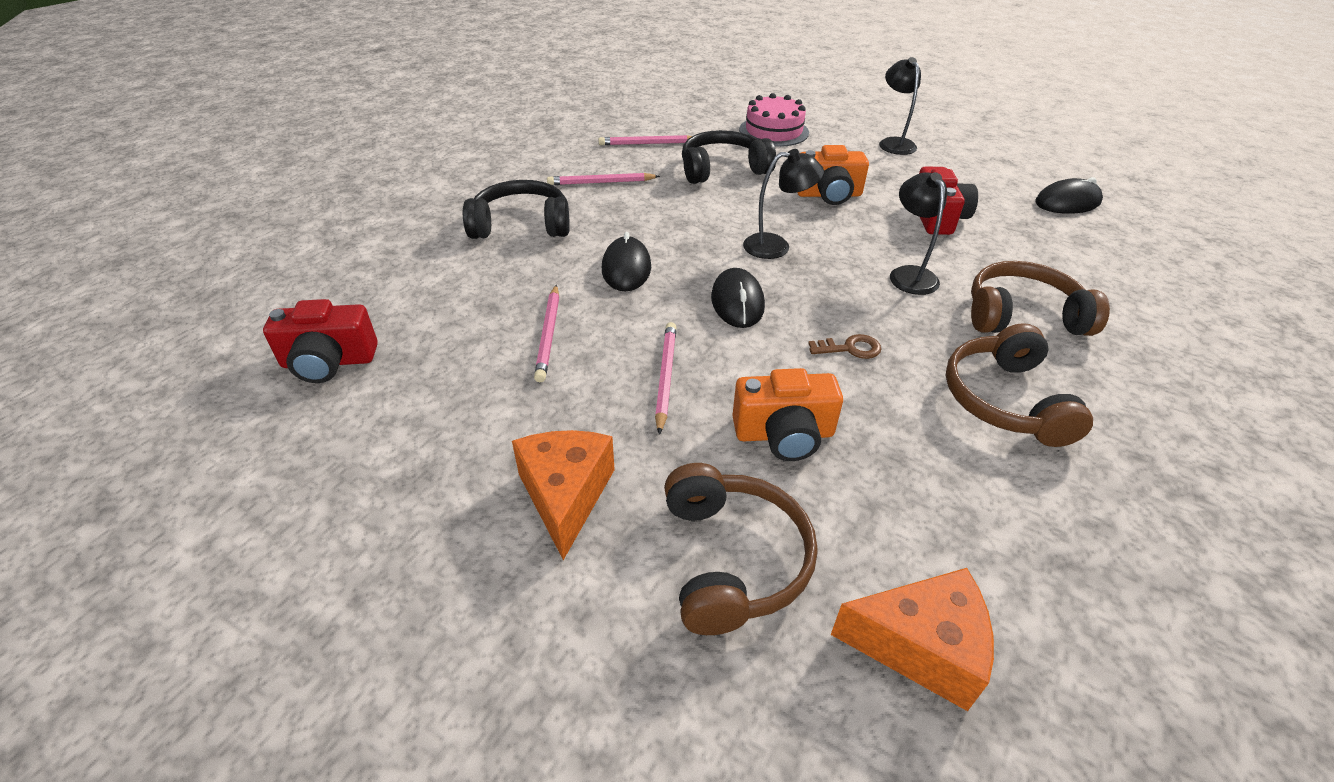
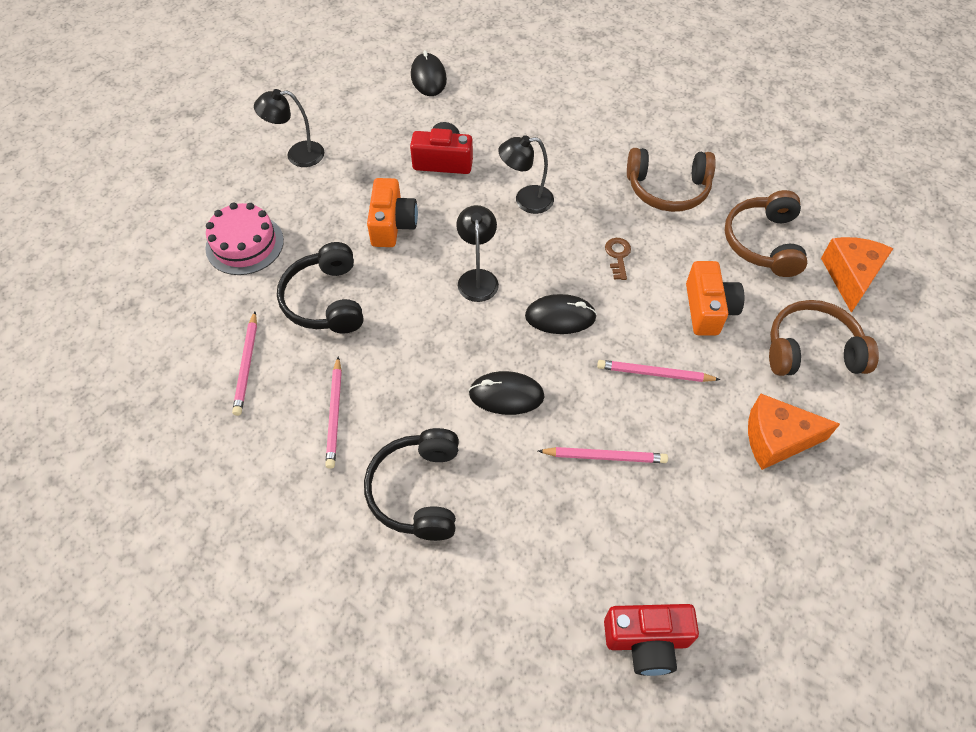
camera: 85 degrees left, 15 degrees up
red camera [263,299,378,383] -> red camera turned 90 degrees clockwise [604,604,699,676]
brown headphones [971,261,1110,336] -> brown headphones moved to [724,190,807,277]

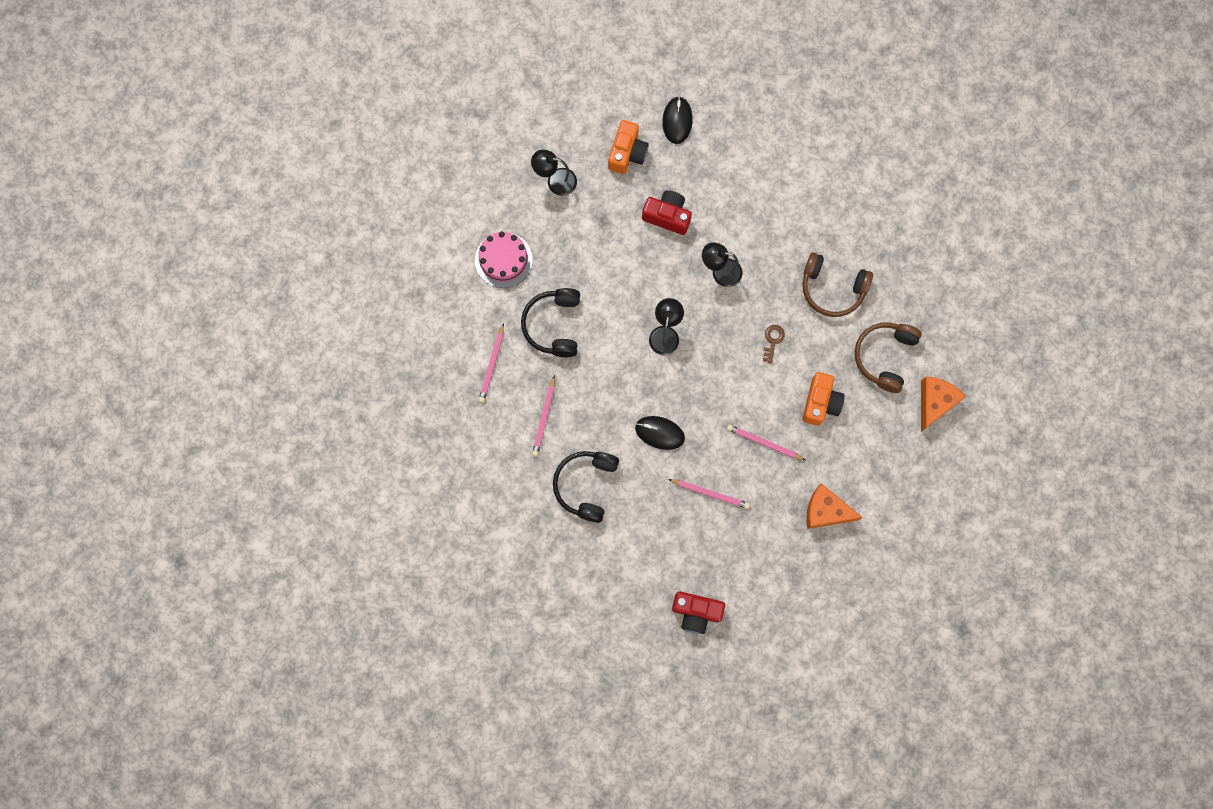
camera: 15 degrees right, 20 degrees up
orange camera [367,178,418,247] -> orange camera moved to [608,120,649,174]
black mouse [525,294,597,334] -> none
brown headphones [769,300,879,376] -> none

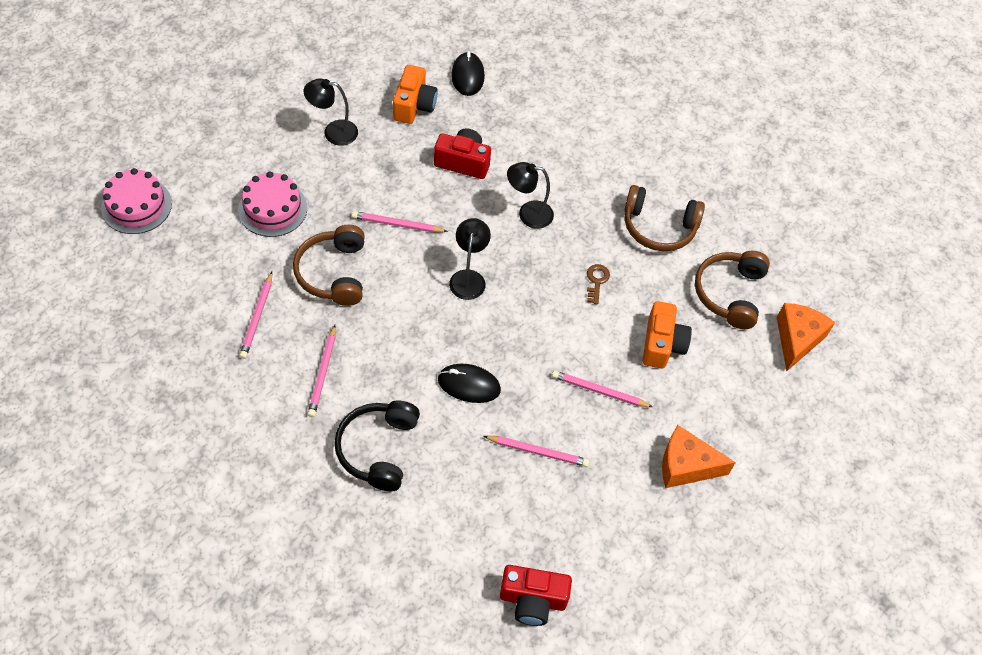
camera: 10 degrees left, 20 degrees down
black headphones [521,288,580,357] -> brown headphones [293,225,365,306]
none -> pink cake [101,168,172,234]
none -> pink pencil [352,211,448,233]

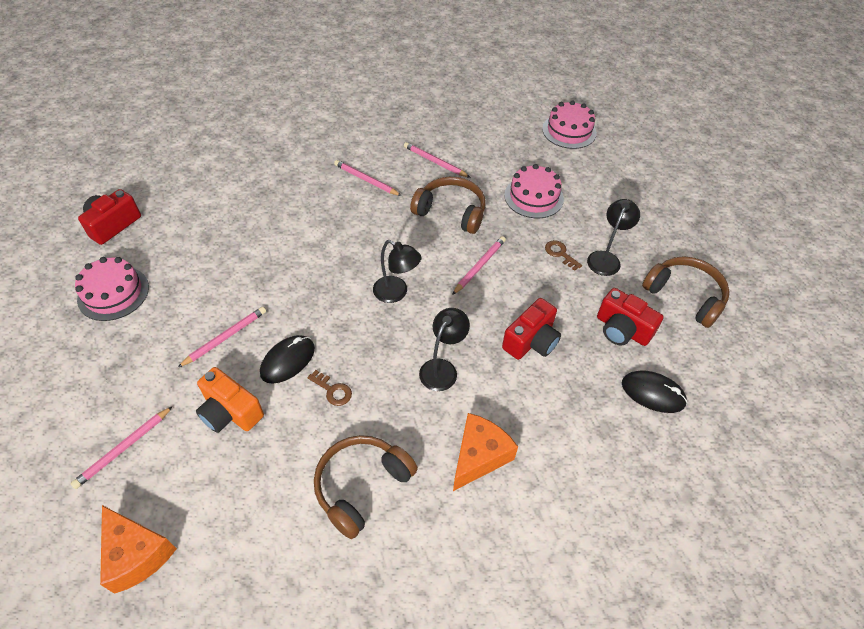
camera: 120 degrees right, 5 degrees down
black headphones [334,400,420,491] -> none
orange camera [393,65,438,124] -> red camera [597,288,664,346]
black mouse [438,364,501,403] -> black mouse moved to [260,335,315,384]
pink pencil [483,436,590,467] -> pink pencil moved to [70,406,173,489]
orange cheese [662,425,736,488] -> orange cheese moved to [453,413,518,491]
brown headphones [695,251,770,329] -> brown headphones moved to [642,256,730,328]
none -> pink cake [75,257,149,321]
none -> brown key [545,240,582,271]

